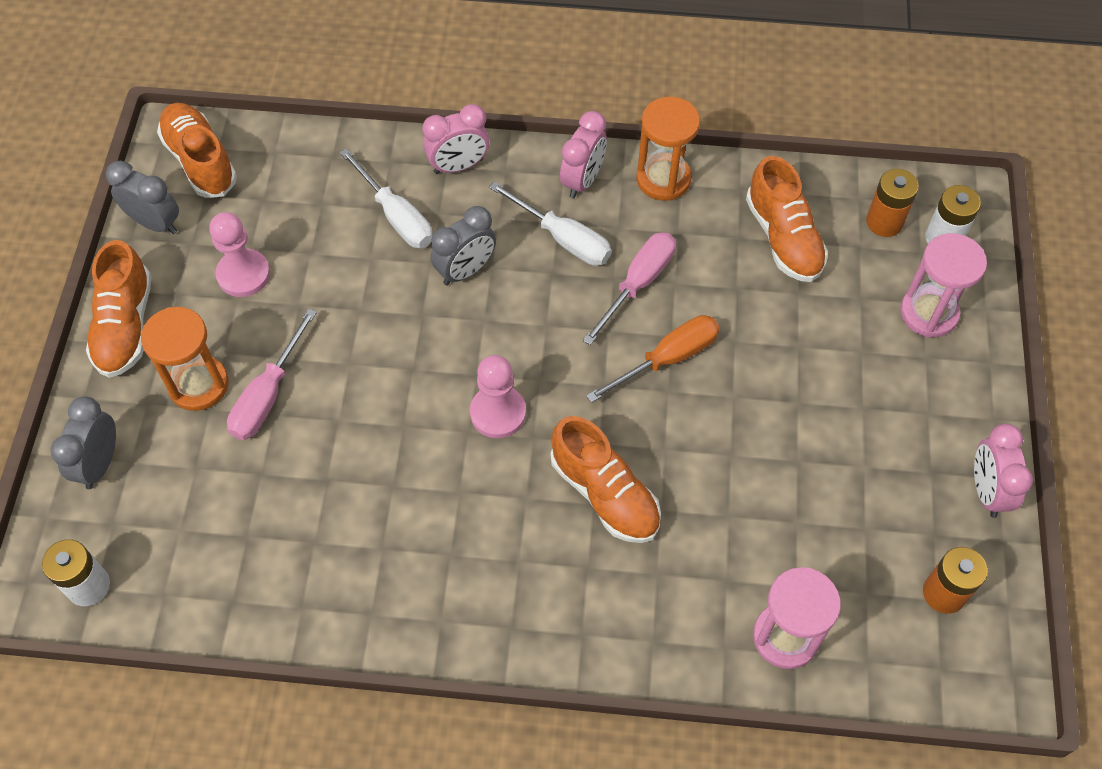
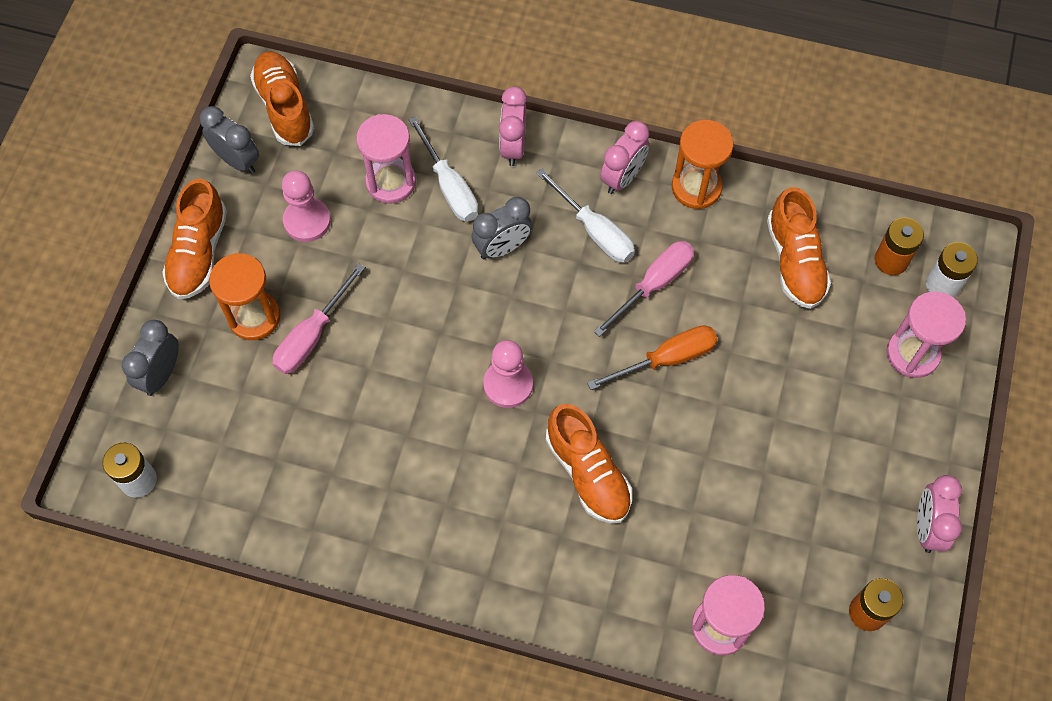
camera: 10 degrees right, 5 degrees up
pink clock [422,104,489,174] -> pink clock turned 105 degrees clockwise [499,86,527,166]
none -> pink hourglass [356,114,416,204]

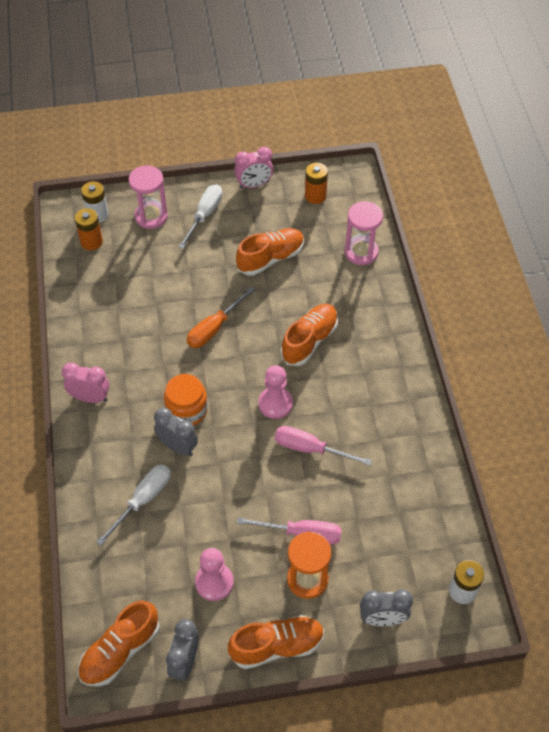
camera: 115 degrees left, 10 degrees down
pink hourglass [356,114,416,204] -> none
pink clock [499,86,527,166] -> none
white screwdriver [536,168,635,263] -> white screwdriver moved to [179,184,222,249]
orange screwdriver [587,325,718,390] -> orange screwdriver turned 90 degrees counterclockwise [187,287,255,348]
pink screwdriver [593,241,694,337] -> pink screwdriver moved to [275,426,372,466]
orange hourglass [672,120,734,209] -> none
orange shoe [767,187,831,309] -> orange shoe moved to [236,228,304,276]
none -> orange jar [164,374,208,426]

